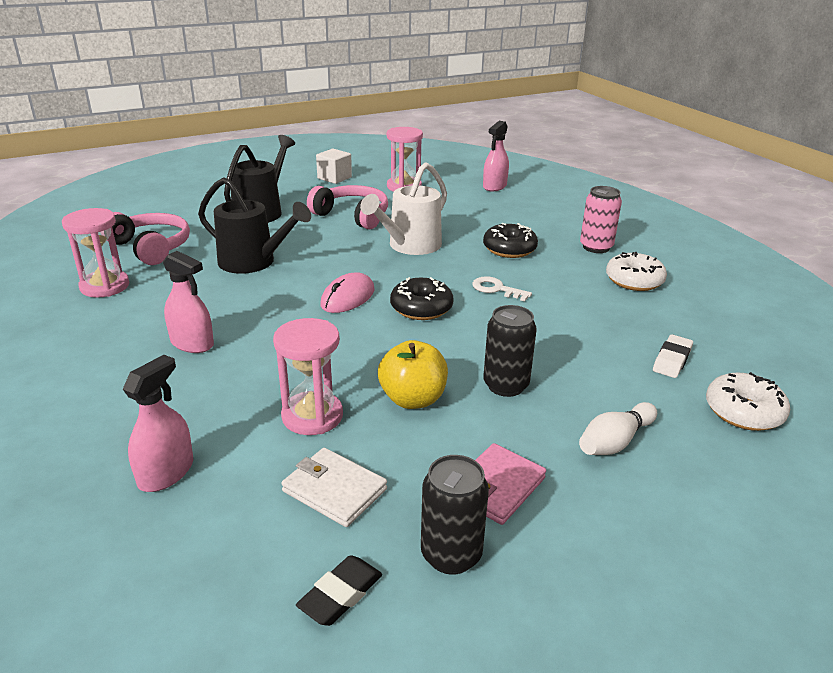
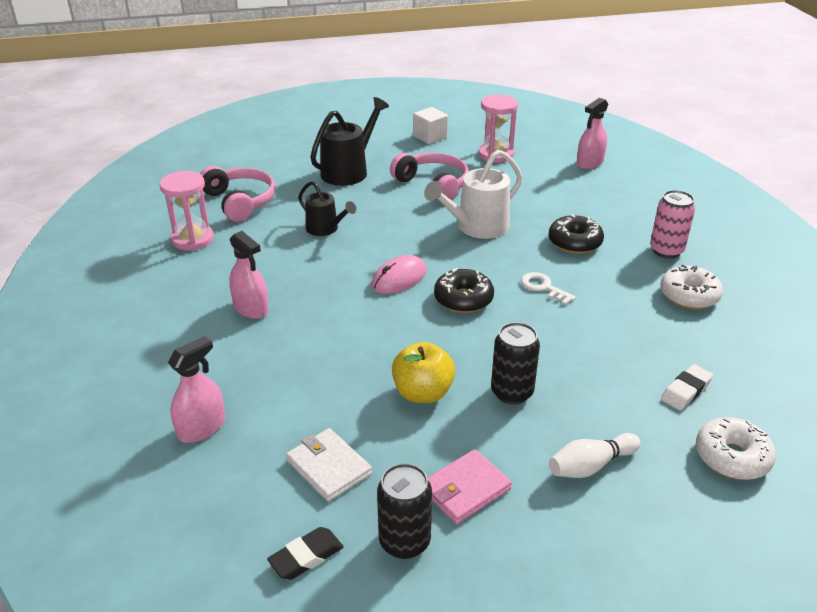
camera: 15 degrees right, 5 degrees up
black watering can [198,177,311,274] -> black watering can [298,181,356,236], size x0.62
pink hourglass [273,318,343,435] -> none

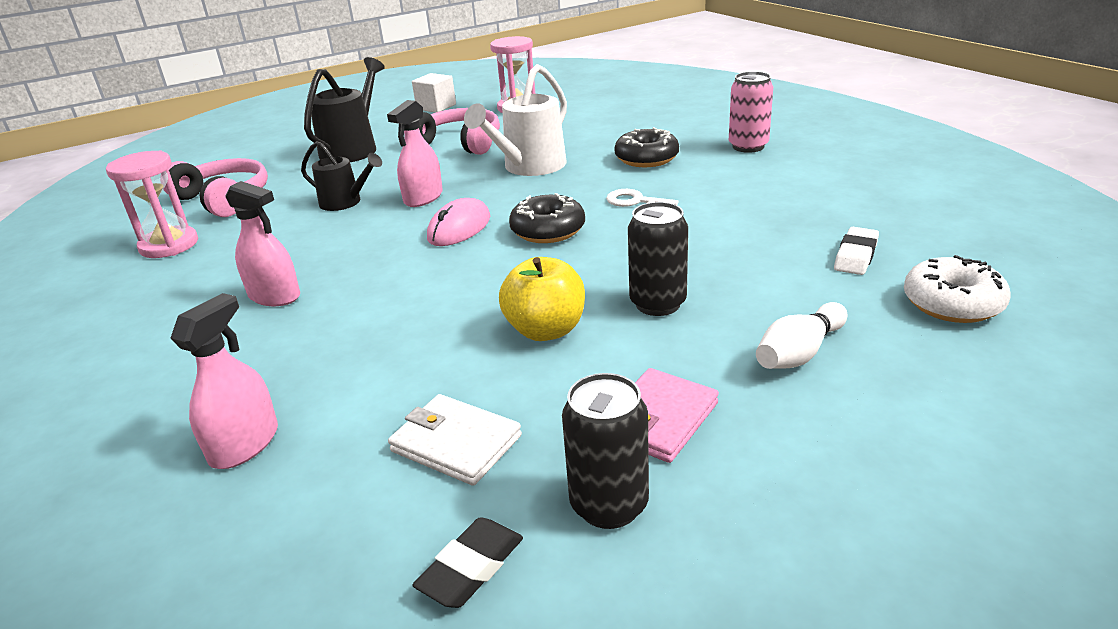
camera: 15 degrees left, 5 degrees down
pink spray bottle [577,98,608,169] -> pink spray bottle moved to [387,100,443,207]
white donut [660,265,723,309] -> none

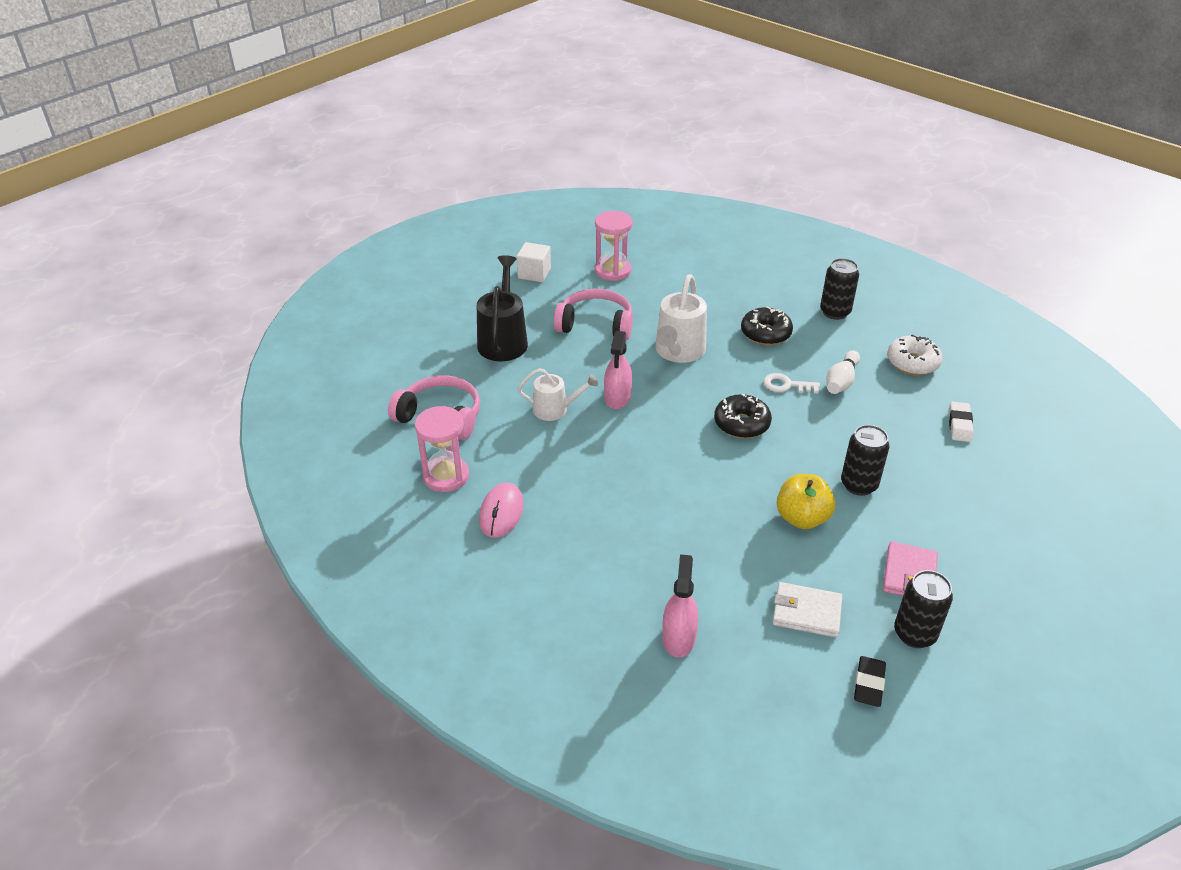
camera: 20 degrees left, 10 degrees up
pink spray bottle [225,181,300,306] -> none
black watering can [301,141,382,211] -> white watering can [517,368,598,421]
pink mouse [427,198,490,246] -> pink mouse moved to [479,482,524,538]
pink can [729,72,773,153] -> black can [820,258,859,320]
white bowling pin [756,302,847,369] -> white bowling pin moved to [826,351,860,394]
white donut [904,255,1011,323] -> white donut moved to [887,335,943,375]

